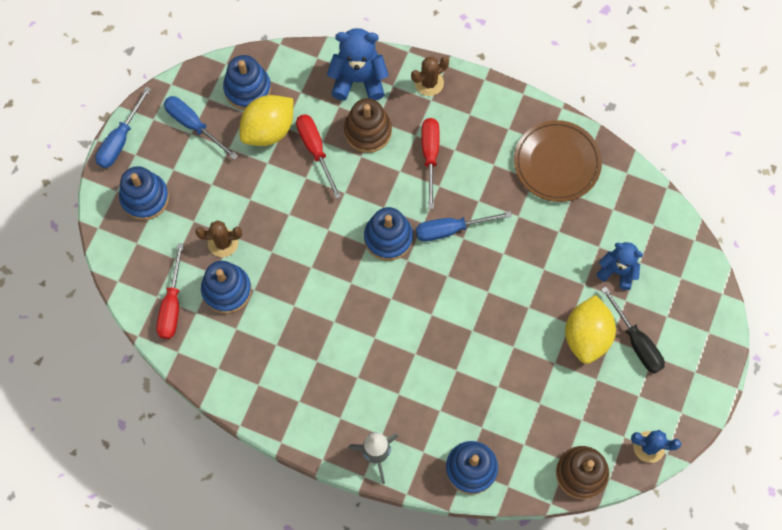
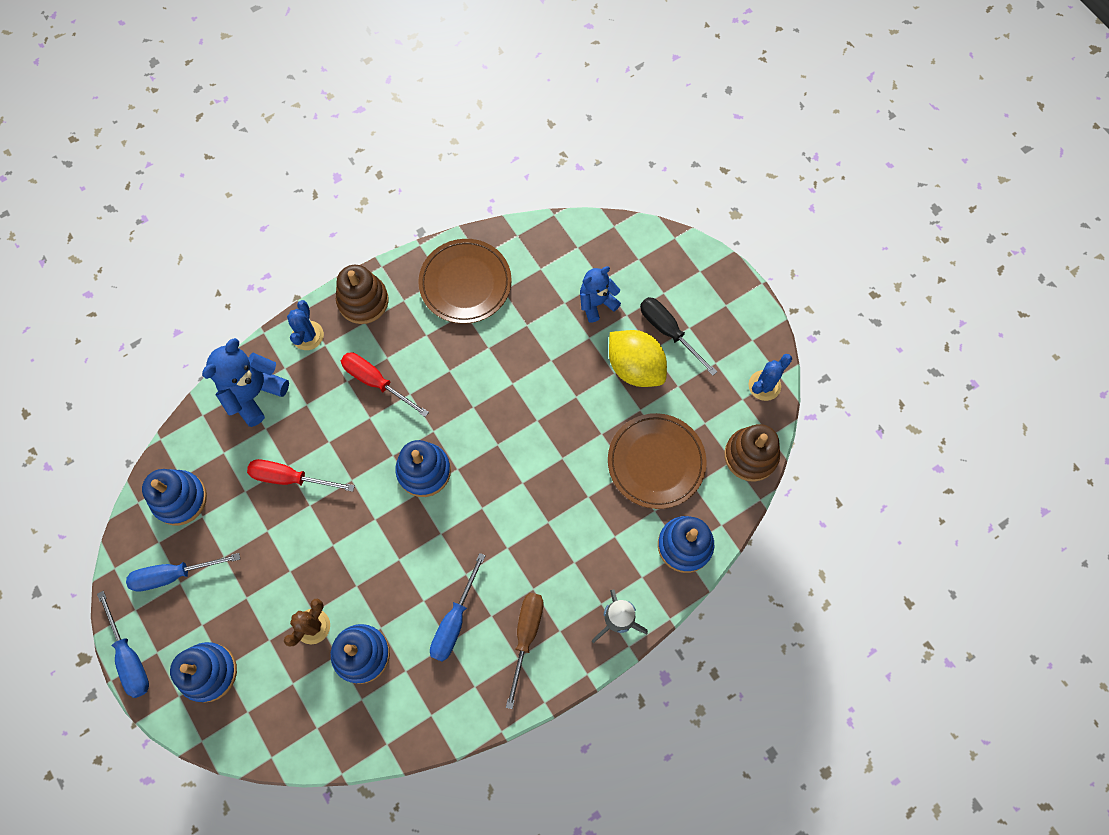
camera: 55 degrees left, 0 degrees up
red screwdriver [157,243,184,339] -> none
yellow lemon [240,95,293,146] -> none
brown stacking toy [344,98,392,153] -> brown stacking toy moved to [336,265,389,324]
brown cactus [411,57,449,96] -> blue cactus [287,300,324,350]
blue screwdriver [416,211,512,241] -> blue screwdriver moved to [430,553,486,662]
black screwdriver [601,286,665,373] -> black screwdriver turned 135 degrees counterclockwise [640,297,717,376]
none -> brown screwdriver [506,593,543,709]
none -> brown plate [608,413,707,509]

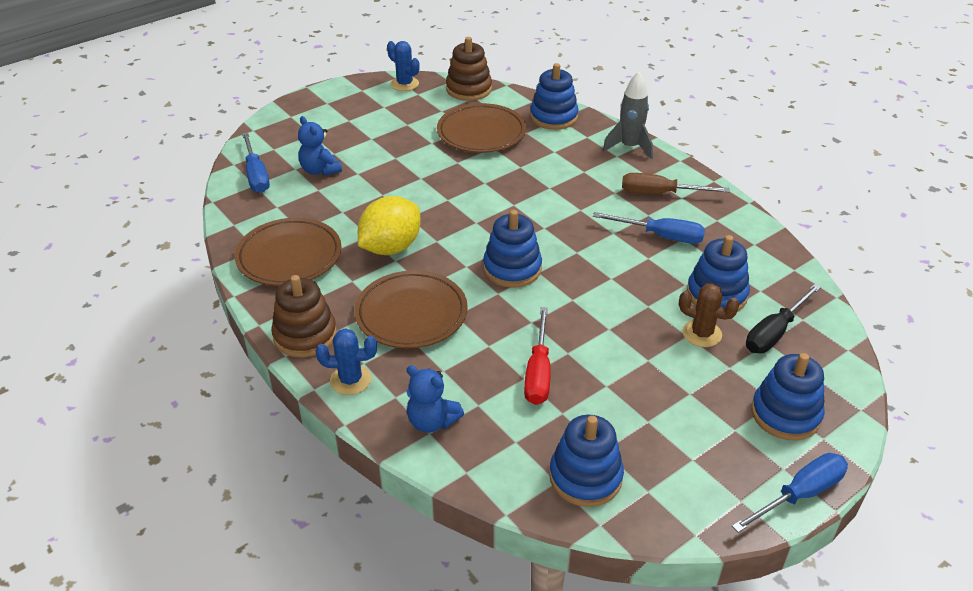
camera: 95 degrees left, 30 degrees down
blue screwdriver [126,553,240,592] -> blue screwdriver moved to [242,132,270,193]
blue teddy bear [202,338,289,427] -> blue teddy bear [407,365,464,433], size x0.66
red screwdriver [341,352,429,417] -> brown plate [354,270,468,348]
yellow lemon [609,330,667,387] -> yellow lemon moved to [358,196,421,255]
black screwdriver [640,297,717,376] -> black screwdriver moved to [746,284,821,353]

